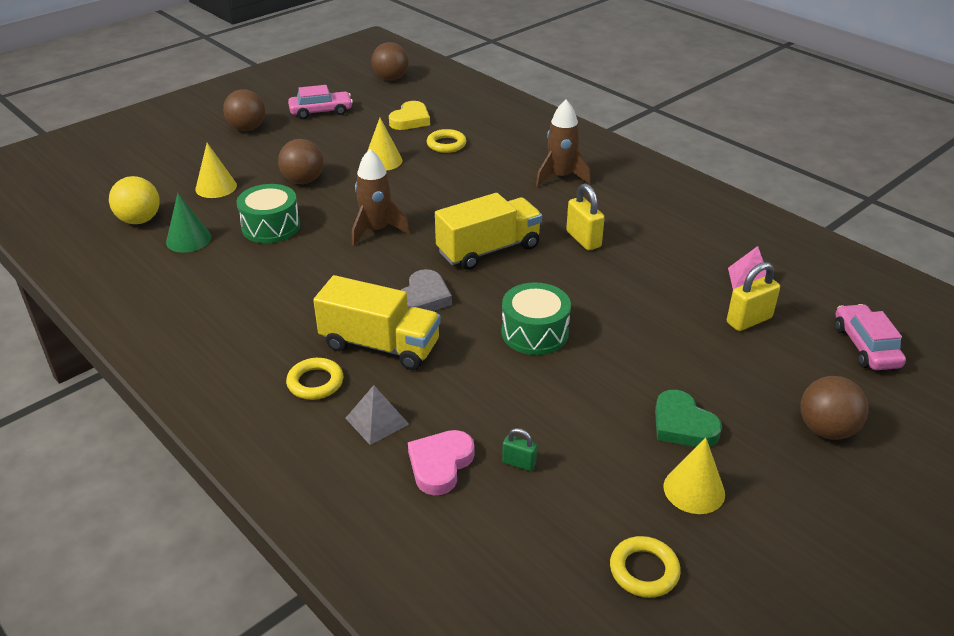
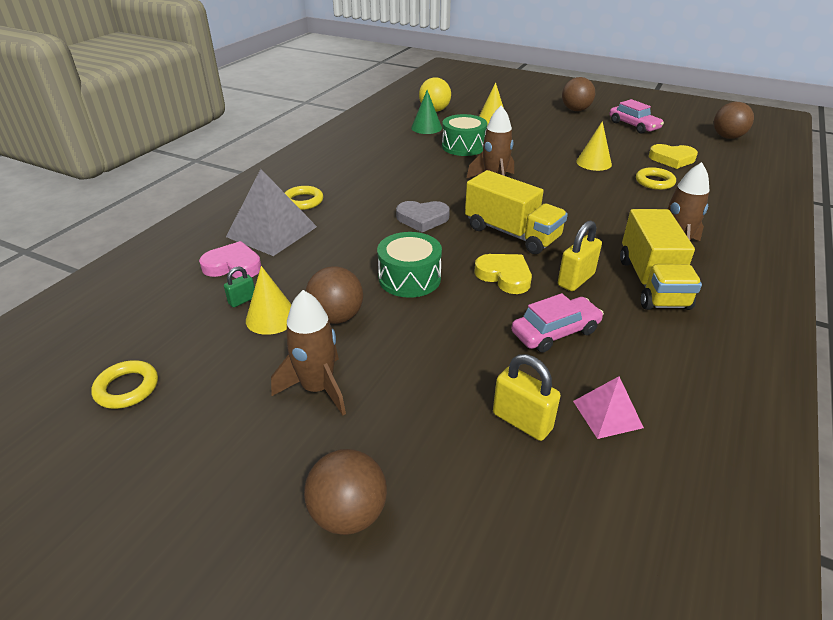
camera: 70 degrees right, 0 degrees up
brown ball [278,139,324,184] -> brown ball moved to [306,266,363,324]
yellow truck [313,275,441,370] -> yellow truck moved to [620,209,702,310]
grey pyramid [345,385,409,445] -> grey pyramid [226,169,317,256], size x1.84
green padlock [502,428,537,471] -> green padlock turned 45 degrees clockwise [224,266,255,307]
green heart [655,390,722,447] -> brown rocket [271,290,346,415]
yellow cone [664,438,725,514] -> yellow cone moved to [246,266,292,335]
pink car [835,304,906,370] -> pink car moved to [511,293,604,353]
none -> yellow heart [474,254,532,294]

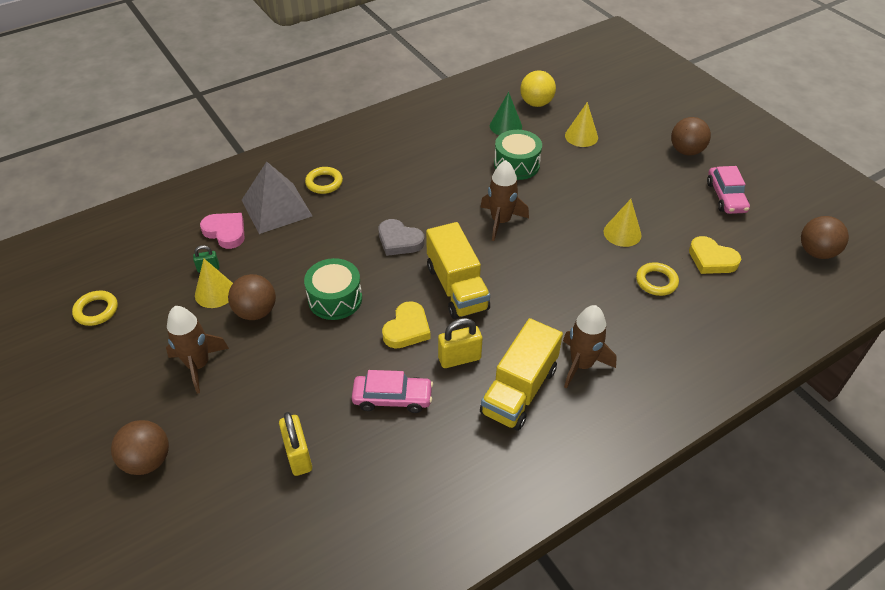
camera: 30 degrees right, 10 degrees up
yellow heart [474,254,532,294] -> yellow heart turned 45 degrees clockwise [382,301,431,348]
pink pyramid [573,376,644,439] -> none

